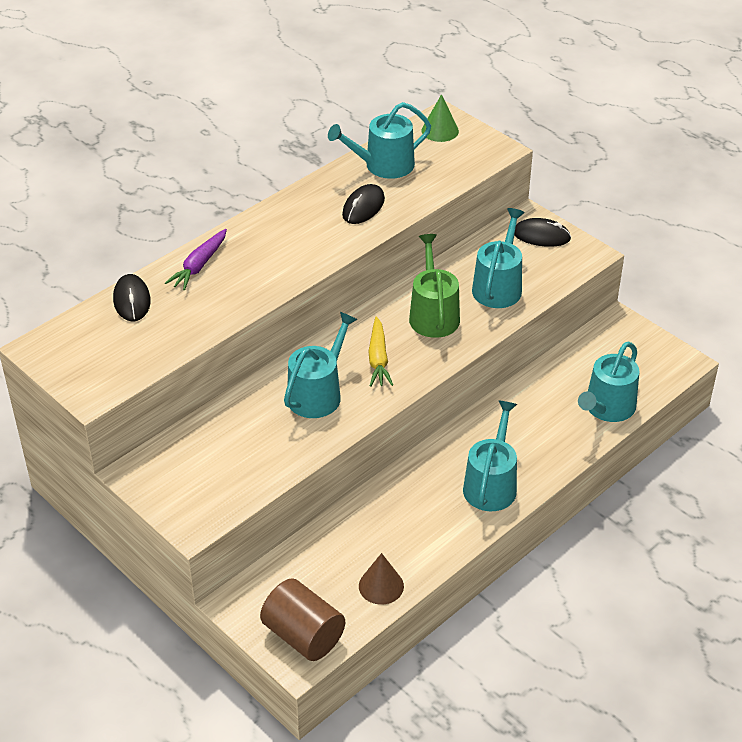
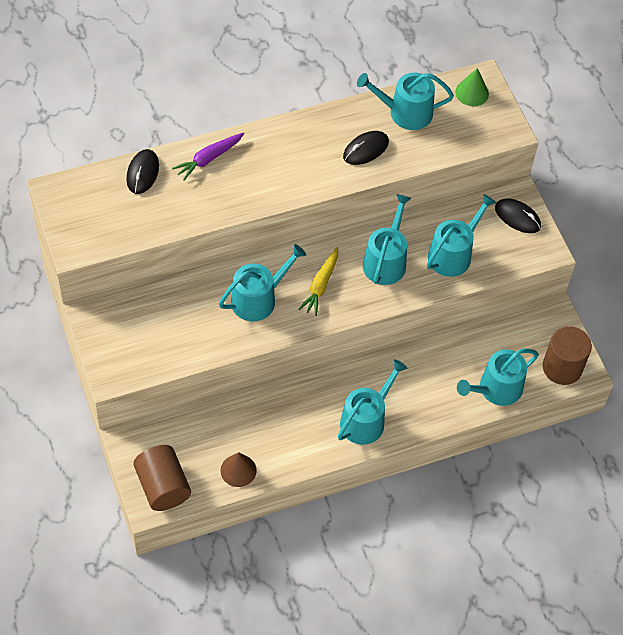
camera: 20 degrees right, 15 degrees up
green watering can [409,234,460,338] -> turquoise watering can [363,194,412,285]
none -> brown cylinder [543,326,592,385]

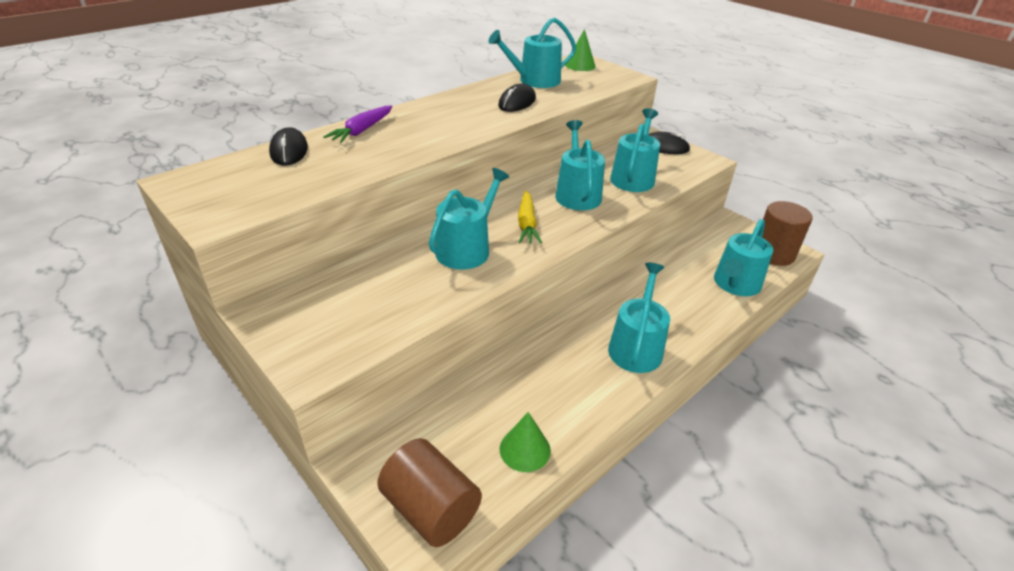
camera: 20 degrees left, 20 degrees down
brown cone [220,452,257,487] -> green cone [500,412,551,472]

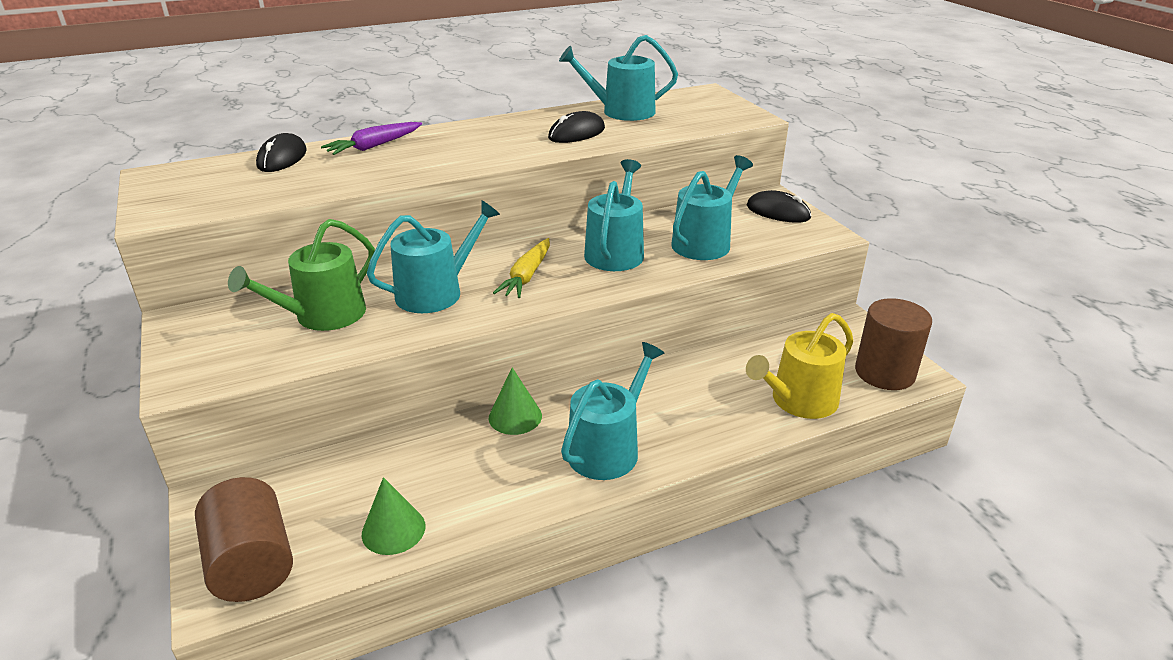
camera: 20 degrees right, 5 degrees down
green cone [565,29,596,71] -> green cone moved to [489,368,542,435]
turquoise watering can [714,219,773,296] -> yellow watering can [746,313,853,419]
none -> green watering can [228,219,375,331]

